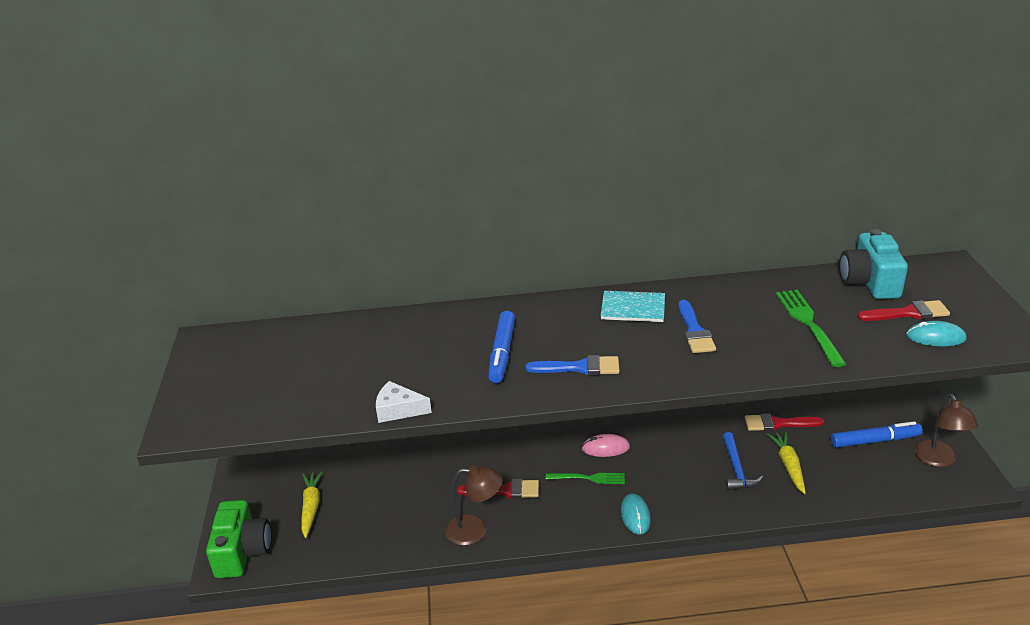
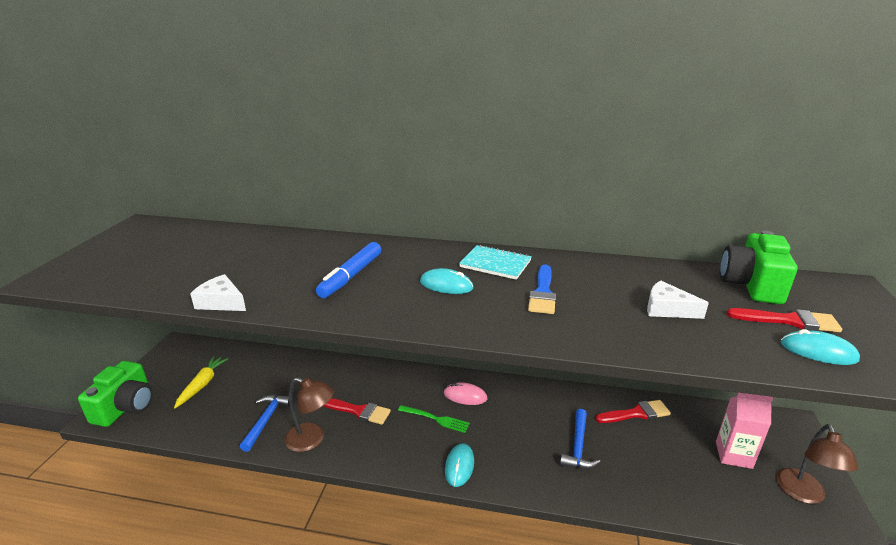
camera: 15 degrees right, 5 degrees down
blue brush [526,355,620,375] -> none
red brush [745,413,824,431] -> red brush turned 150 degrees clockwise [596,400,671,423]
yellow carrot [767,432,806,494] -> none
green fork [776,290,846,367] -> white cheese [647,280,709,319]
blue marker [830,421,923,448] -> pink carton [716,393,773,469]
turquoise camera [839,229,908,299] -> green camera [720,231,797,304]
none -> blue hammer [240,395,290,452]
none -> turquoise mouse [420,268,473,294]

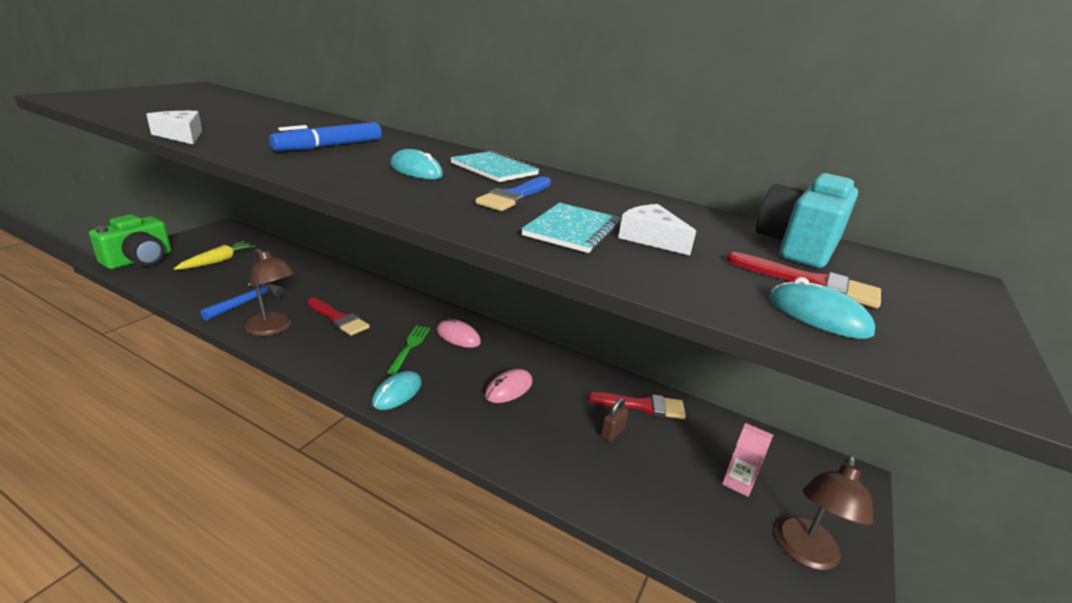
camera: 15 degrees right, 0 degrees up
green fork [398,405,470,433] -> green fork turned 120 degrees counterclockwise [387,326,430,375]
blue hammer [560,409,600,469] -> none
pink carton [716,393,773,469] -> pink carton [722,423,773,497], size x0.66
green camera [720,231,797,304] -> turquoise camera [756,173,858,268]
none -> pink mouse [485,369,533,403]
none -> turquoise notebook [521,203,621,253]
none -> brown padlock [601,398,628,442]

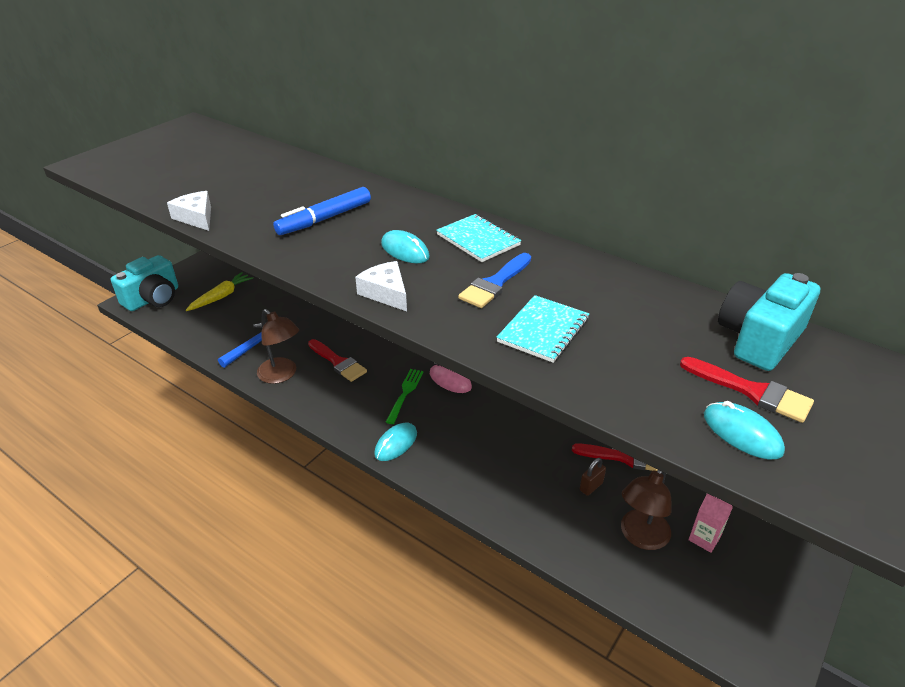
camera: 10 degrees right, 10 degrees up
green camera [89,214,171,269] -> turquoise camera [111,255,178,311]
pink mouse [485,369,533,403] -> none
white cheese [618,204,696,255] -> white cheese moved to [355,261,407,311]
brown lamp [777,456,873,570] -> brown lamp moved to [621,470,672,550]

